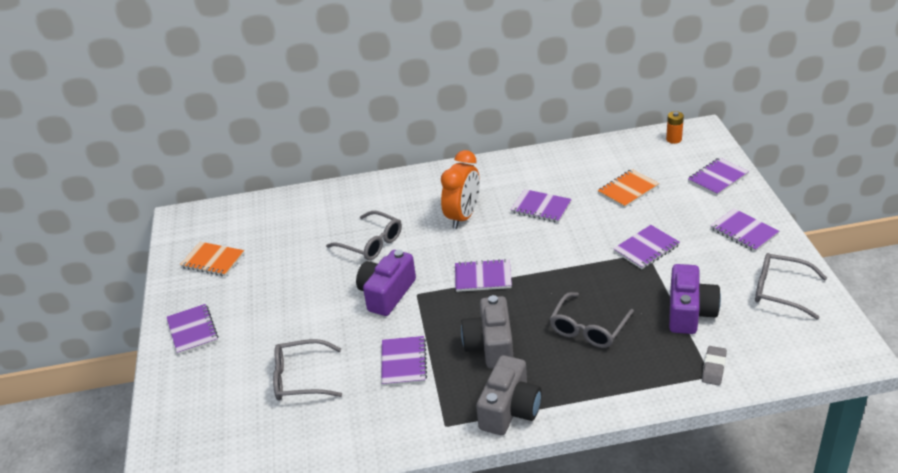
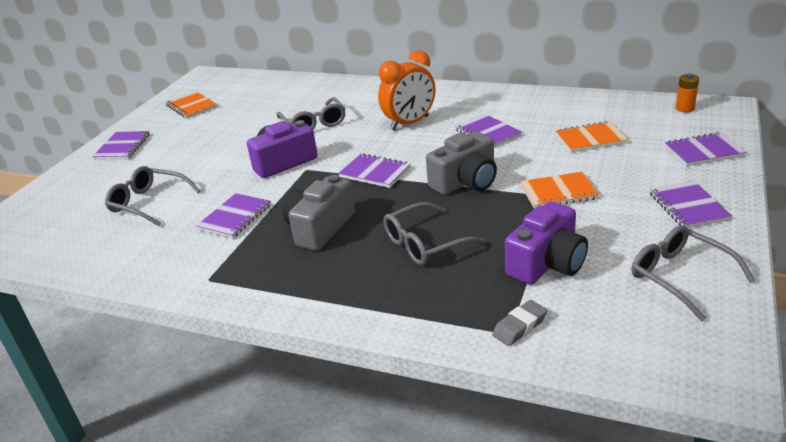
camera: 30 degrees right, 5 degrees down
grey camera [476,355,542,435] -> grey camera moved to [426,132,497,195]
purple notebook [613,225,680,269] -> orange notebook [520,172,599,208]

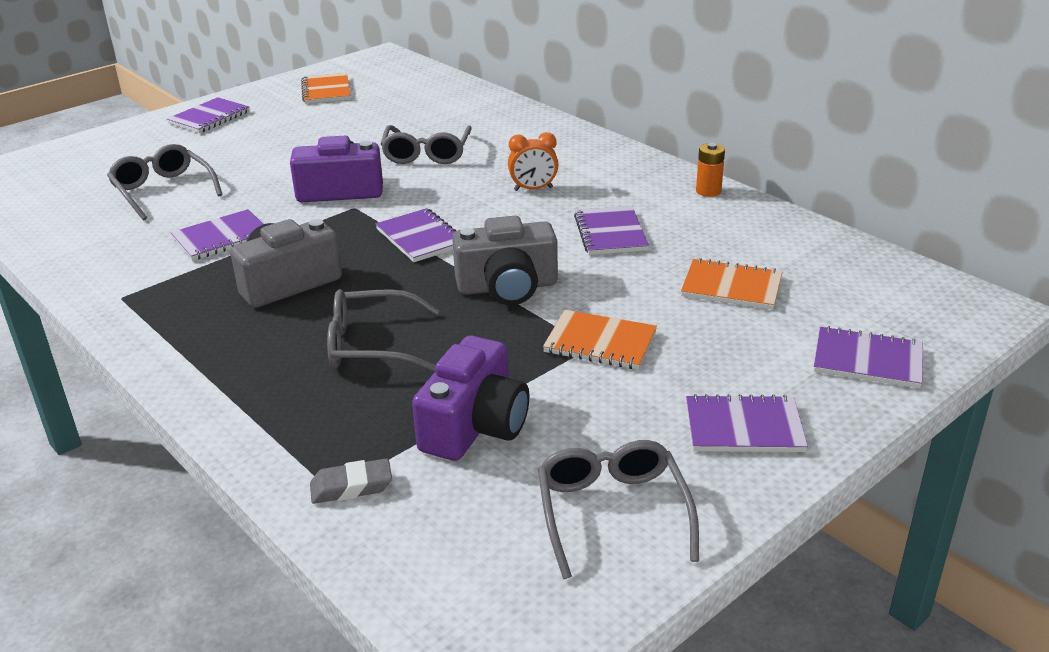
camera: 25 degrees right, 0 degrees up
orange clock [378,50,435,130] -> orange clock [508,132,558,191], size x0.58
purple camera [505,201,588,285] -> purple camera turned 45 degrees counterclockwise [412,335,530,461]
purple notebook [650,181,732,228] -> purple notebook turned 75 degrees clockwise [686,394,808,452]
orange battery [676,74,699,112] -> orange battery moved to [696,143,725,197]

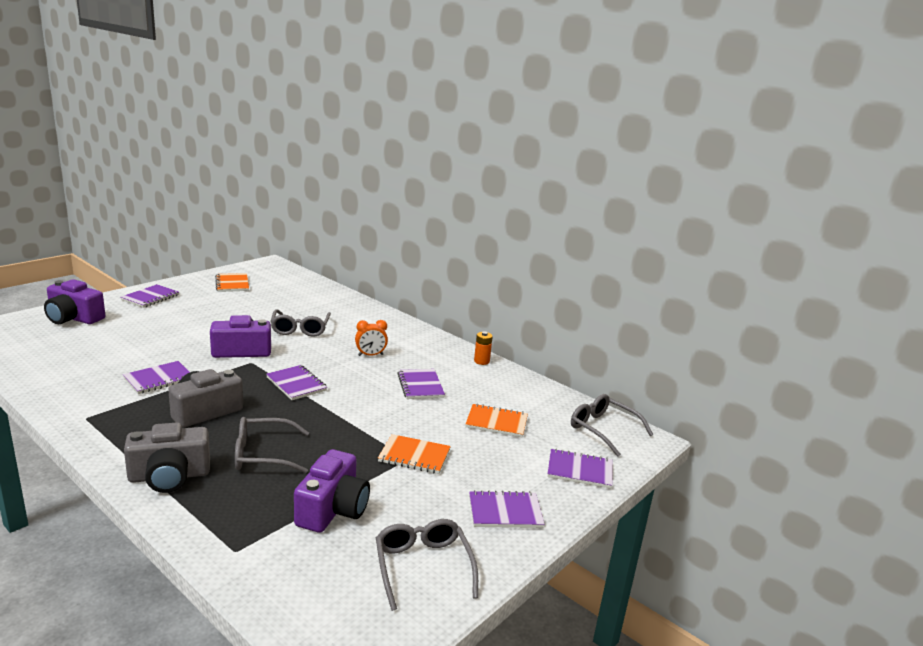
camera: 10 degrees left, 10 degrees down
grey glasses [107,144,223,220] -> grey glasses moved to [571,394,654,457]
grey eraser [310,458,392,504] -> none
grey camera [452,216,558,305] -> grey camera moved to [124,422,210,493]
none -> purple camera [44,279,105,324]

